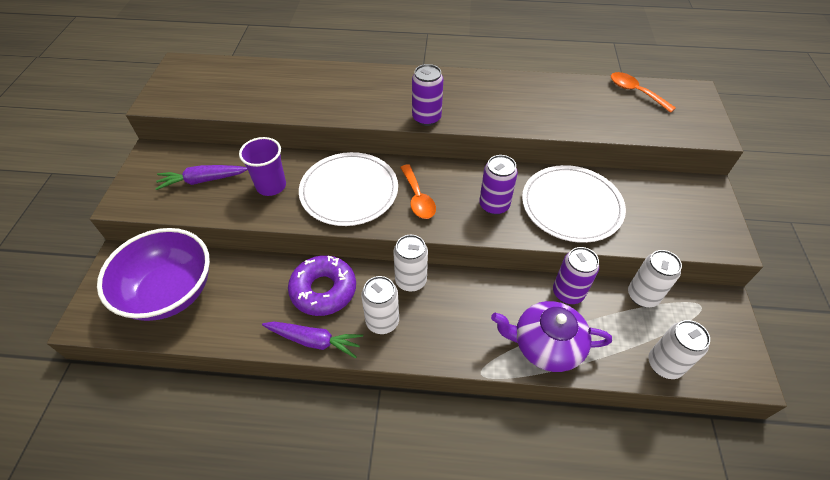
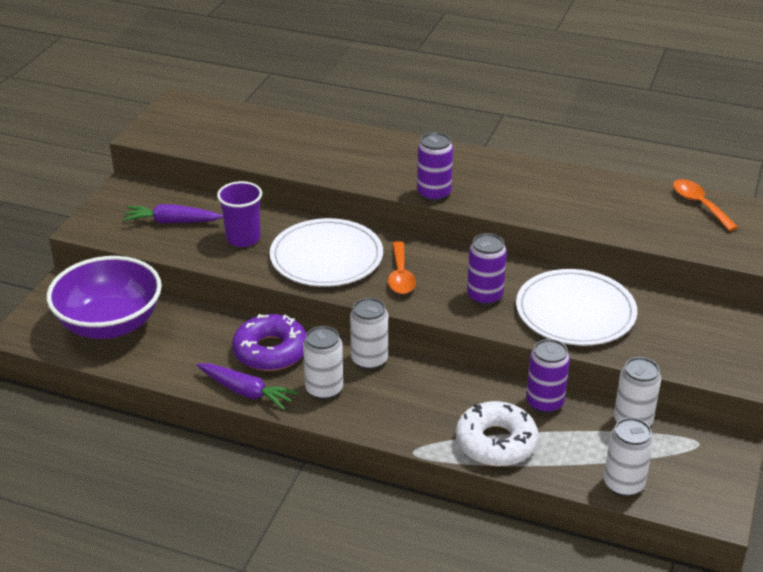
camera: 15 degrees right, 15 degrees down
purple teapot [491,301,612,372] -> white donut [456,401,539,466]

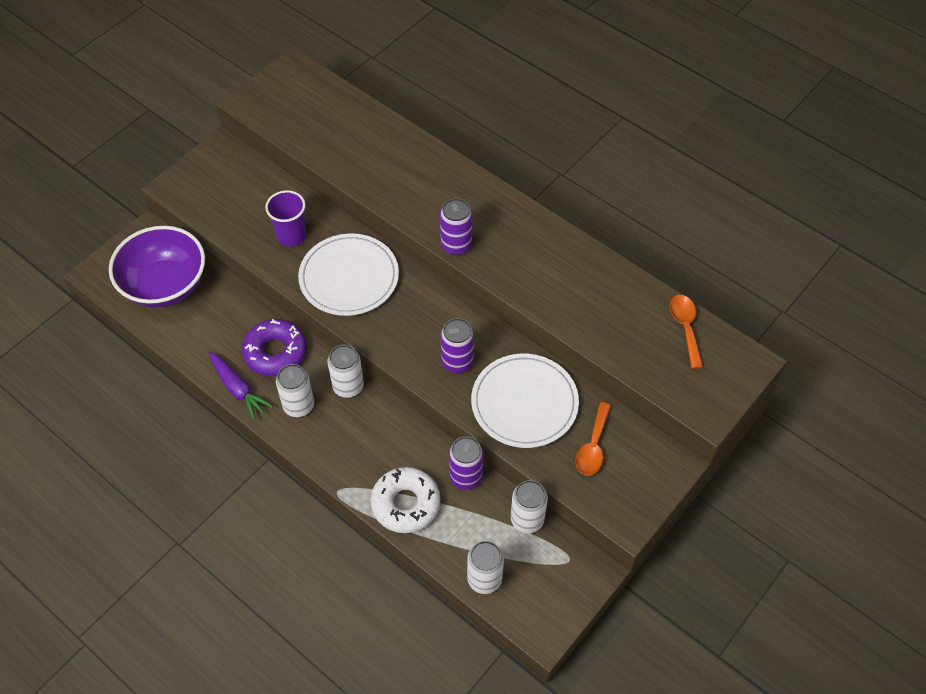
camera: 20 degrees right, 20 degrees up
purple carrot [122,204,223,224] -> none
orange spoon [388,241,416,294] -> orange spoon moved to [575,402,611,476]

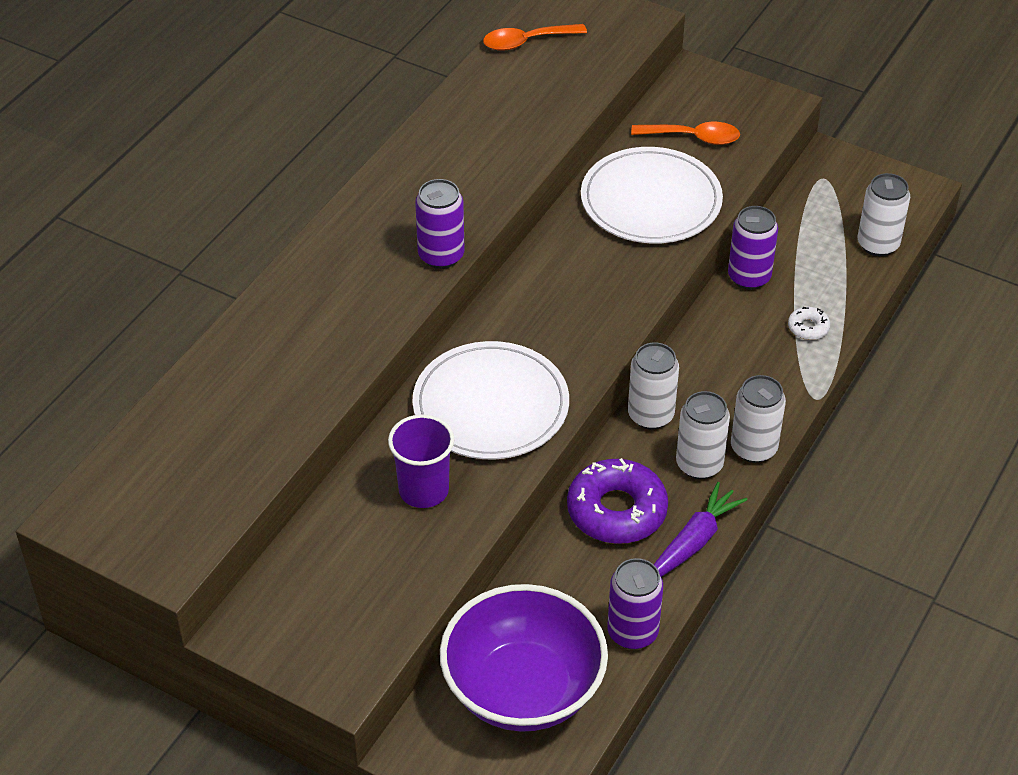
camera: 100 degrees left, 10 degrees down
white donut [370,467,440,533] -> white donut [788,306,830,340], size x0.45
purple can [441,318,474,373] -> purple can moved to [607,558,663,650]
white can [511,480,548,533] -> white can moved to [731,375,786,463]

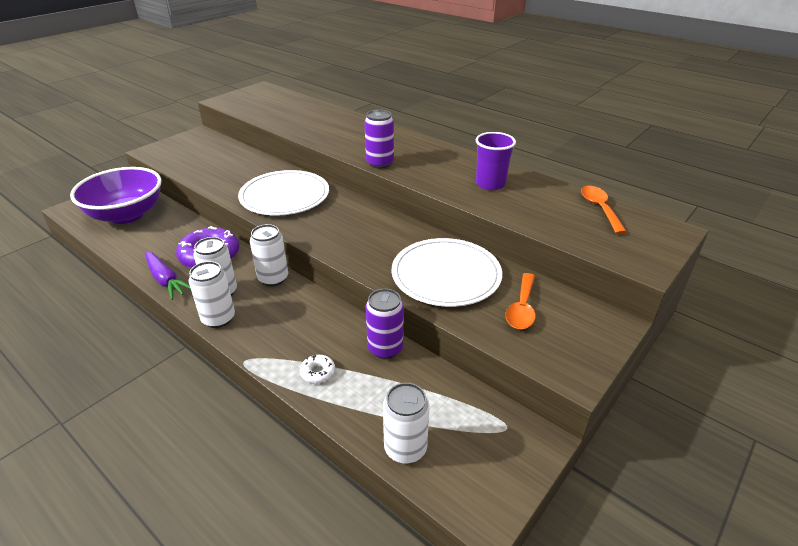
camera: 100 degrees right, 10 degrees down
purple cup [388,414,455,508] -> purple cup moved to [475,132,516,190]
purple can [607,558,663,650] -> none

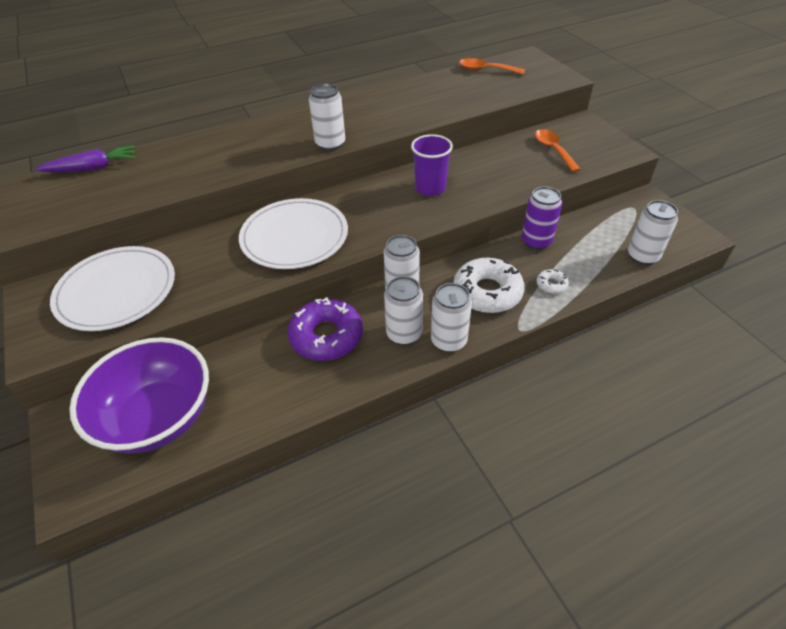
camera: 65 degrees left, 10 degrees up
purple carrot [145,251,191,300] -> purple carrot moved to [35,145,136,172]
purple can [364,109,394,169] -> white can [309,84,345,151]
white plate [392,238,502,307] -> white plate moved to [50,246,175,331]
purple cup [475,132,516,190] -> purple cup moved to [411,134,453,196]
orange spoon [505,273,535,329] -> orange spoon turned 150 degrees counterclockwise [535,129,581,172]
none -> white donut [453,258,525,313]

